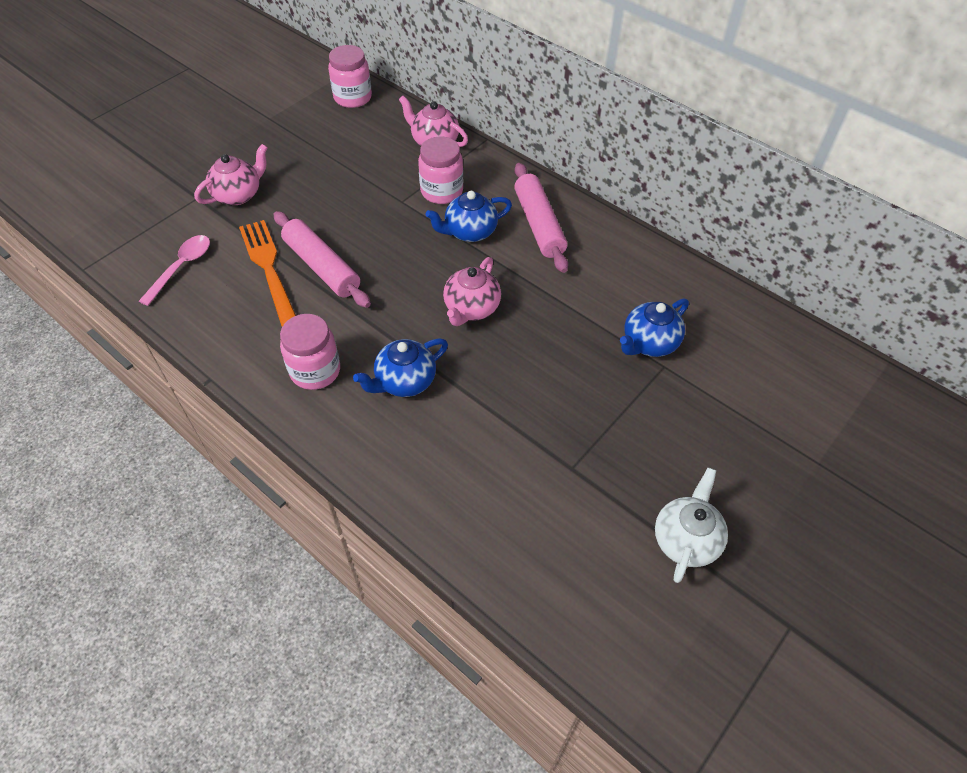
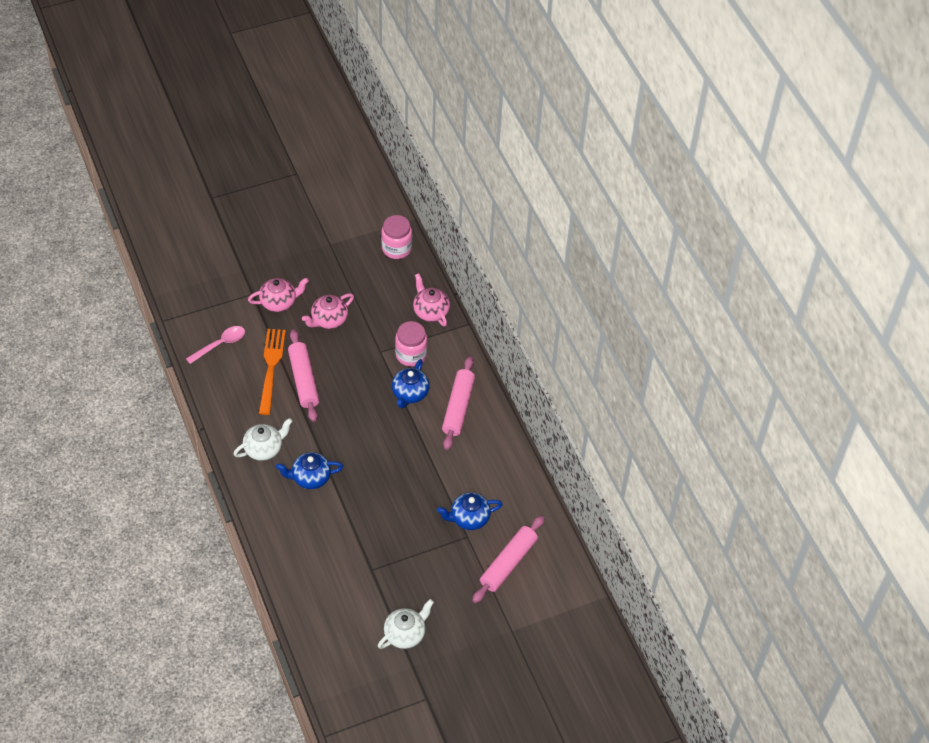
camera: 25 degrees right, 0 degrees up
pink jar [280,314,340,390] -> white teapot [233,418,292,461]
blue teapot [426,191,512,242] -> blue teapot turned 75 degrees counterclockwise [392,359,430,408]
pink teapot [443,257,501,326] -> pink teapot moved to [302,293,354,329]
none -> pink rolling pin [472,515,545,603]

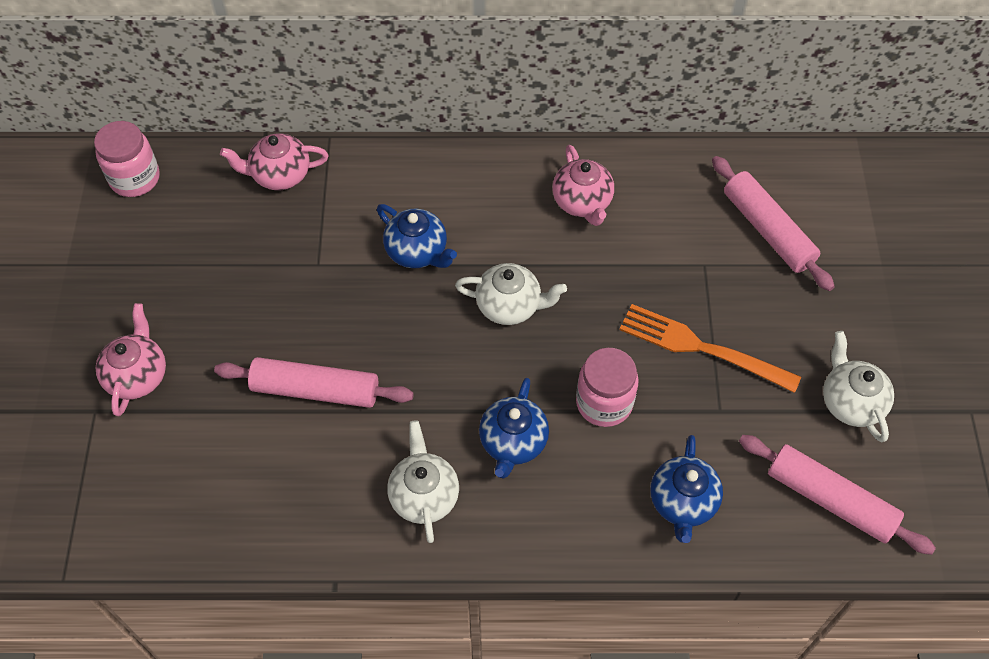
camera: 65 degrees left, 5 degrees up
pink spoon [186,326,245,364] -> none
orange fork [259,329,286,415] -> orange fork moved to [620,304,801,393]
pink teapot [302,293,354,329] -> pink teapot moved to [552,145,614,226]
pink jar [395,321,427,366] -> pink jar moved to [576,348,639,427]
blue teapot [437,492,503,530] -> blue teapot moved to [650,435,723,543]
pink rolling pin [442,356,475,450] -> pink rolling pin moved to [739,435,936,555]
none -> white teapot [455,263,567,325]

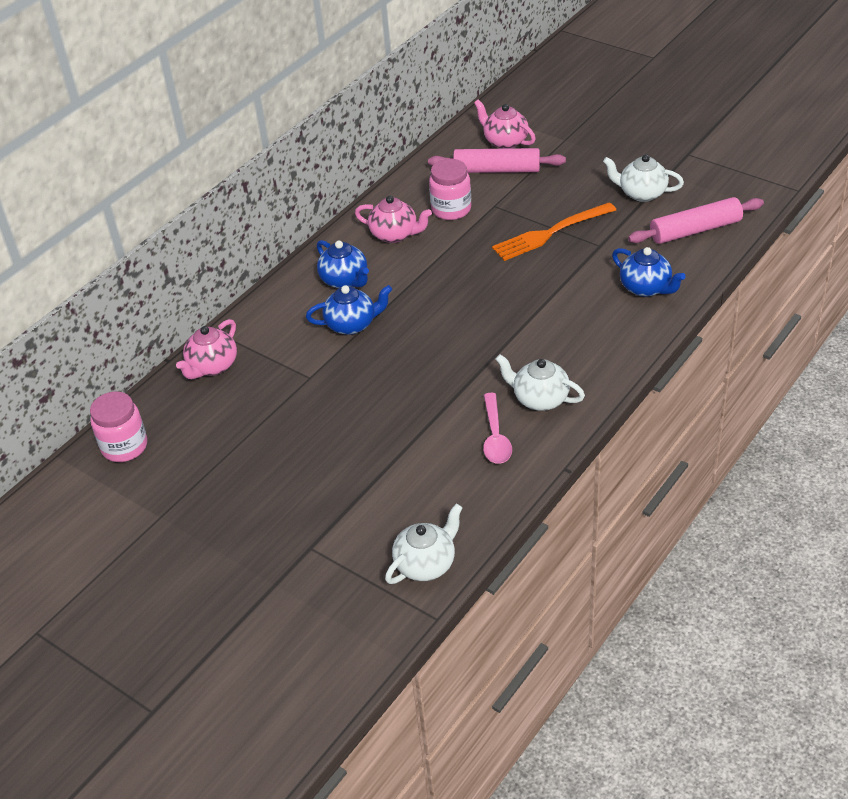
camera: 50 degrees left, 15 degrees down
pink teapot [96,303,166,416] -> pink teapot moved to [474,100,536,149]
pink rolling pin [214,357,414,408] -> none
white teapot [455,263,567,325] -> white teapot moved to [385,504,463,584]
blue teapot [479,378,549,478] -> blue teapot moved to [317,240,369,288]
pink jar [576,348,639,427] -> pink jar moved to [429,159,471,220]
none -> pink spoon [483,393,512,464]

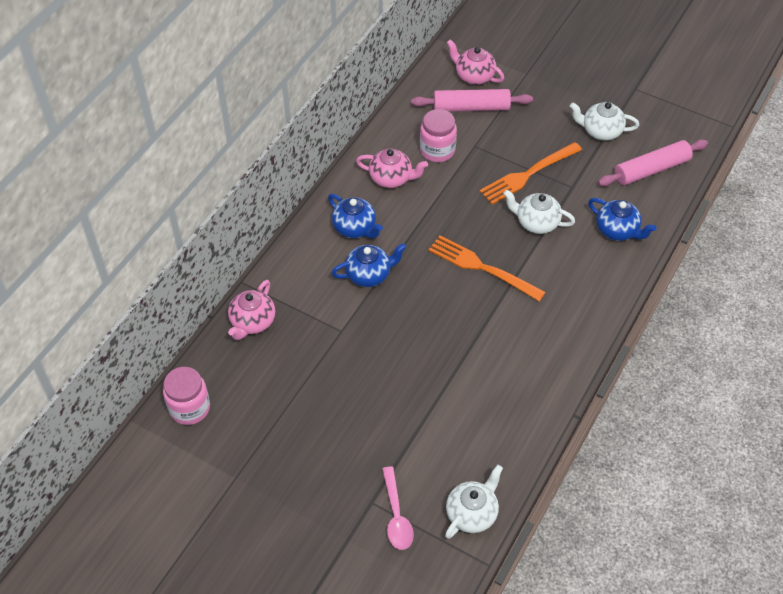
camera: 10 degrees left, 10 degrees up
pink spoon [483,393,512,464] -> pink spoon moved to [382,466,414,550]
white teapot [495,354,585,411] -> white teapot moved to [503,190,575,234]
none -> orange fork [428,235,546,302]

